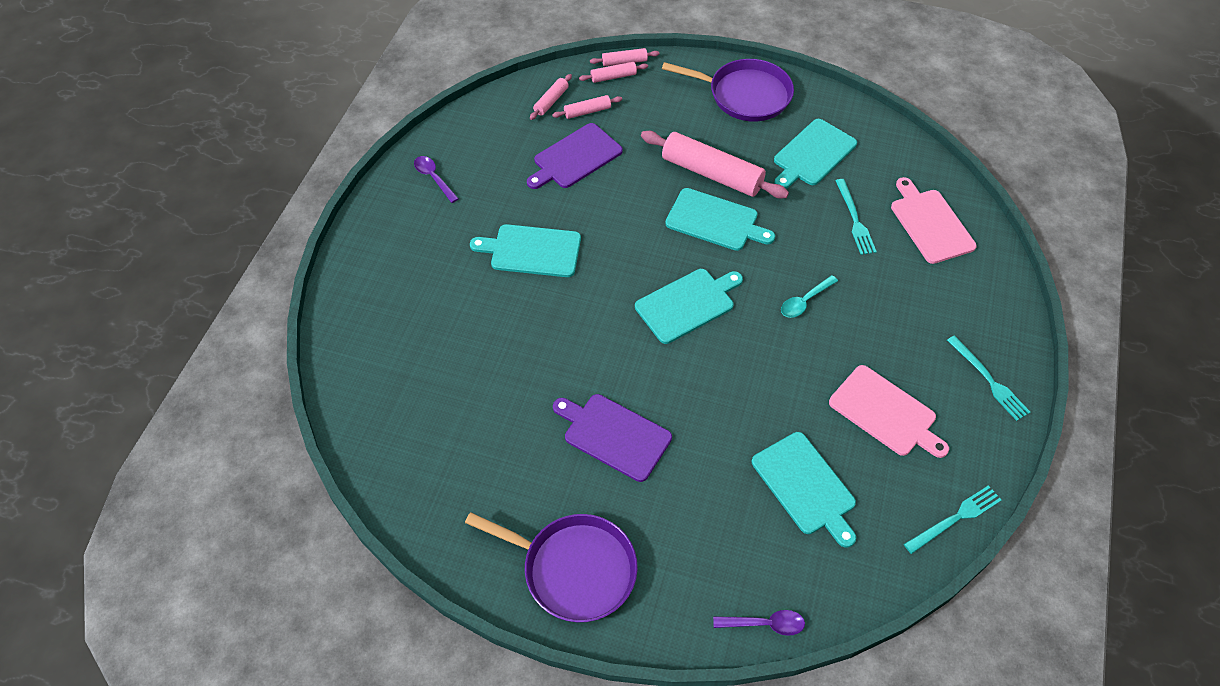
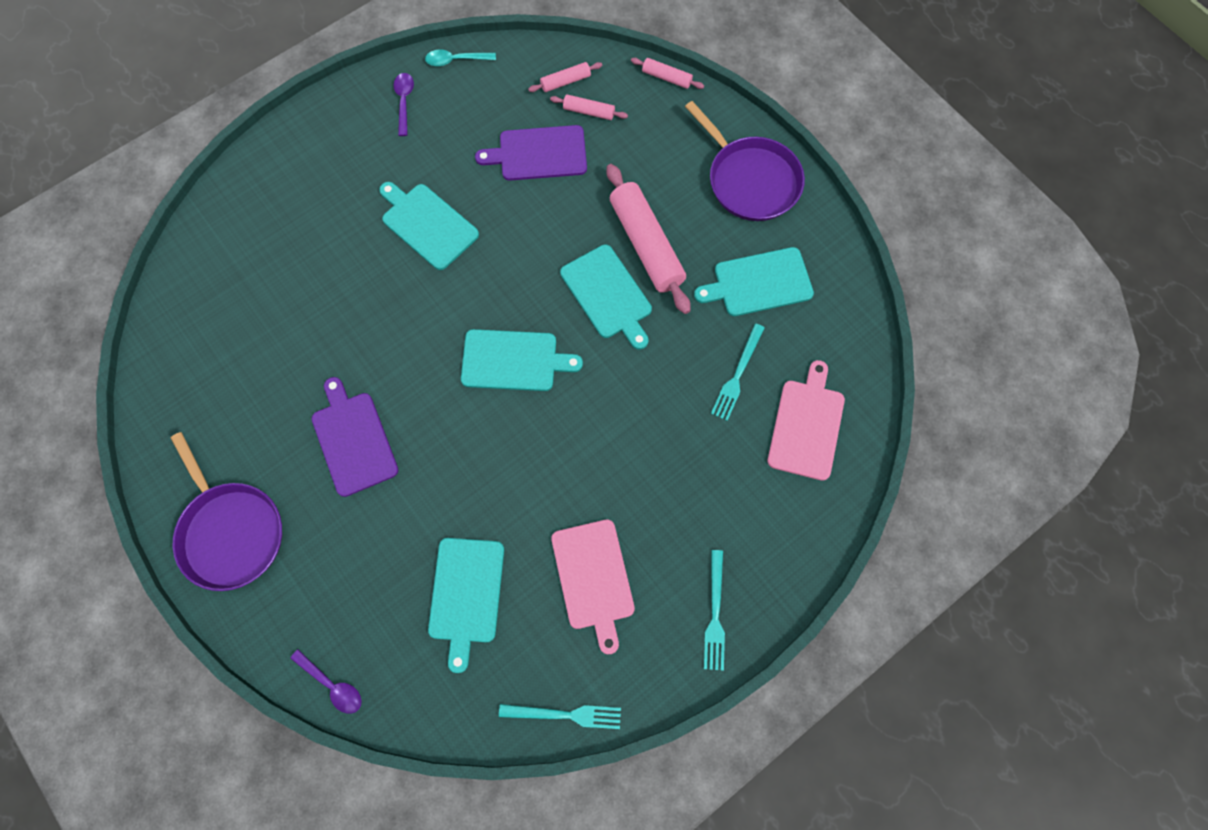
camera: 35 degrees right, 15 degrees up
pink rolling pin [579,62,648,83] -> none
turquoise spoon [781,275,838,318] -> turquoise spoon moved to [425,50,496,66]

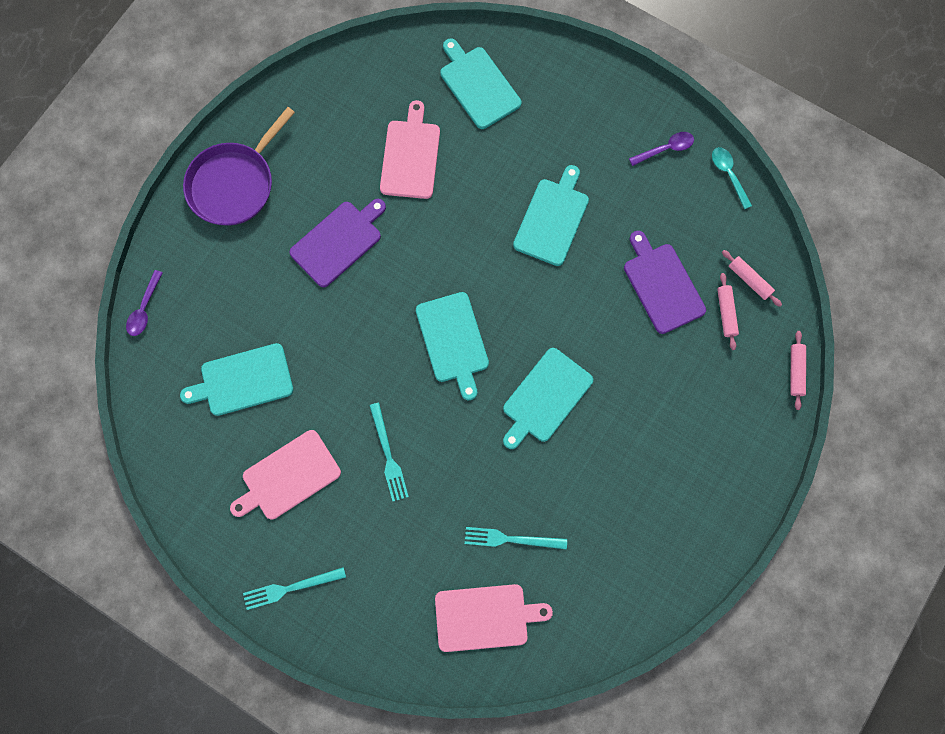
camera: 70 degrees right, 5 degrees up
turquoise fork [499,704,621,729] -> turquoise fork moved to [369,403,409,501]
pink rolling pin [607,164,691,314] -> none
purple pan [685,101,805,221] -> none
turquoise cutting board [694,247,814,316] -> turquoise cutting board moved to [440,39,521,129]
none -> pink cutting board [380,100,440,199]

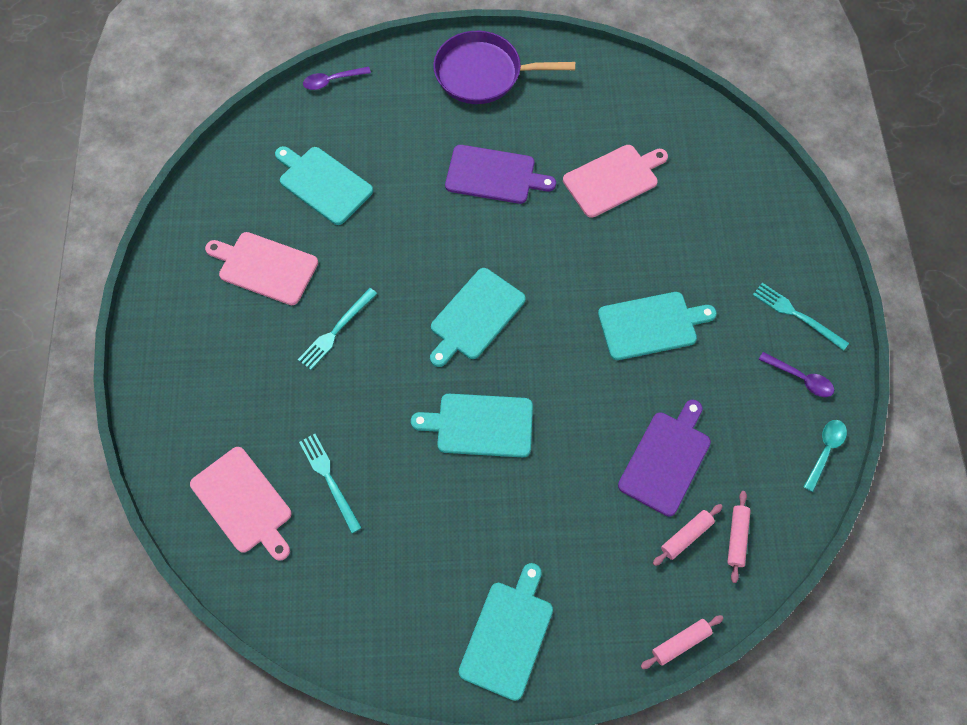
camera: 55 degrees right, 10 degrees down
turquoise fork [243,567,346,610] -> turquoise fork moved to [753,283,849,351]
turquoise cutting board [440,39,521,129] -> turquoise cutting board moved to [459,563,553,701]

